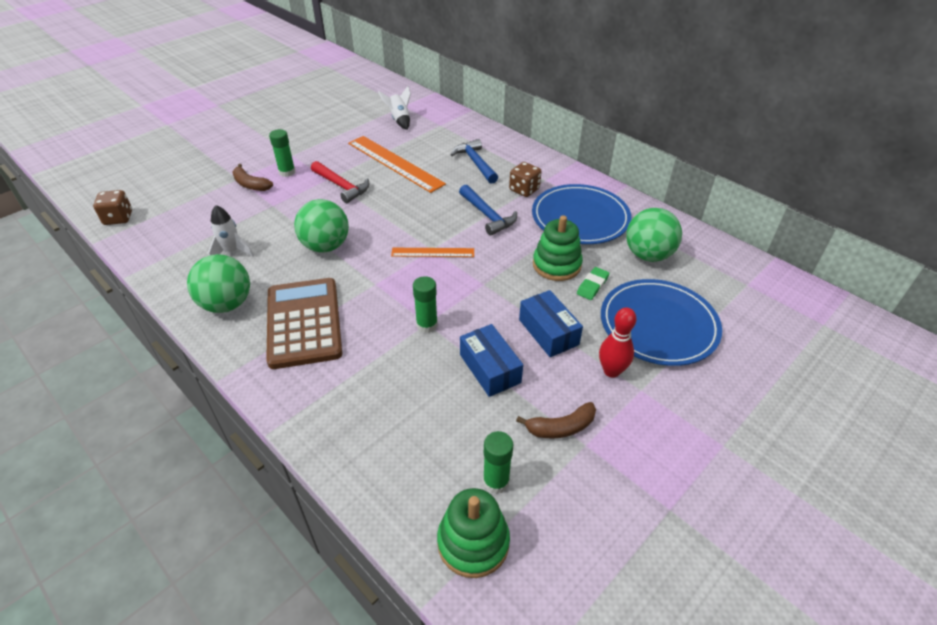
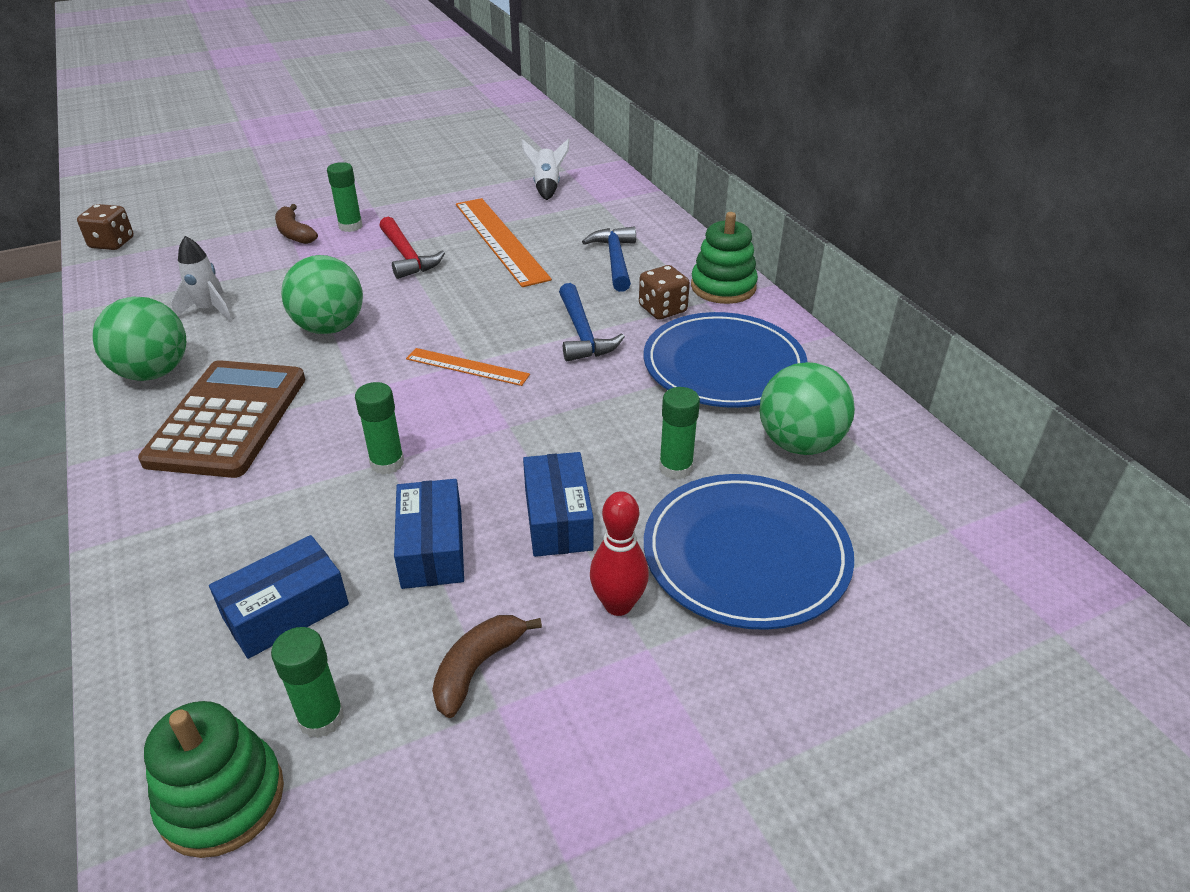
camera: 20 degrees right, 5 degrees down
brown banana [516,402,596,439] -> brown banana turned 120 degrees clockwise [432,615,542,718]
green stacking toy [533,216,583,281] -> green stacking toy moved to [691,212,758,304]
green eraser [577,267,609,300] -> green glue stick [659,387,700,480]
none -> blue box [209,535,349,659]

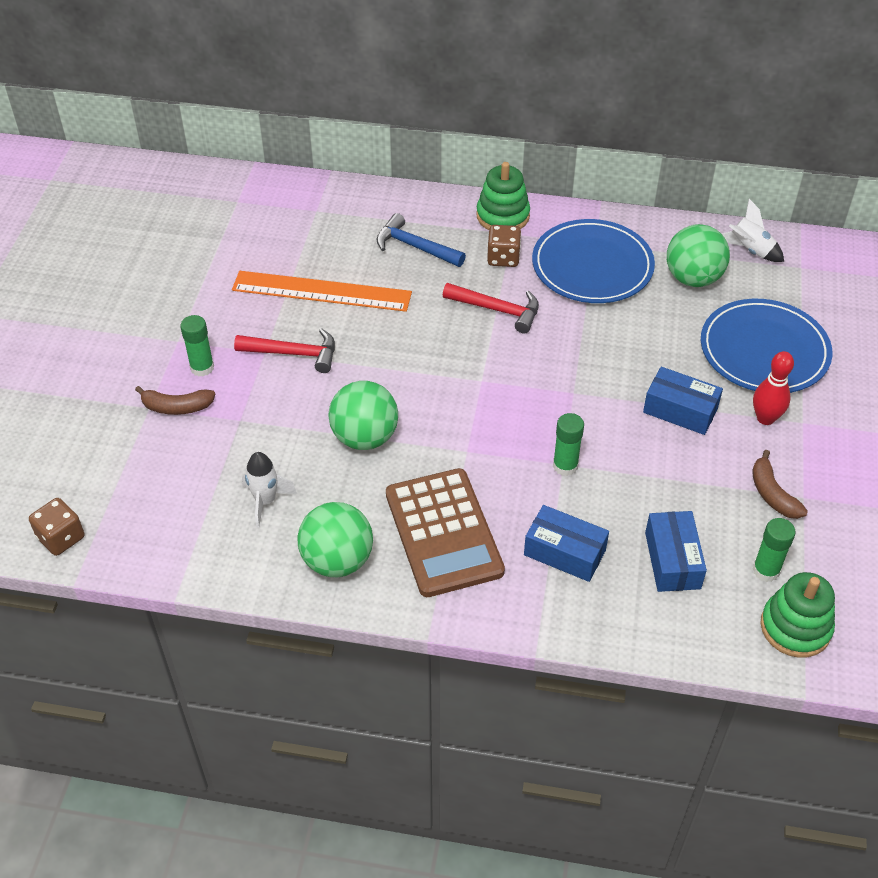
camera: 55 degrees left, 10 degrees up
brown calculator [138,360,306,478] -> brown calculator turned 150 degrees counterclockwise [386,468,505,597]
blue box [394,479,464,589] -> blue box moved to [524,505,609,582]
orange ruler [406,348,530,386] -> none
white rocket [522,138,570,200] -> white rocket moved to [722,199,784,262]
blue hammer [559,283,625,361] -> red hammer [443,283,539,334]
green glue stick [659,387,700,480] -> none

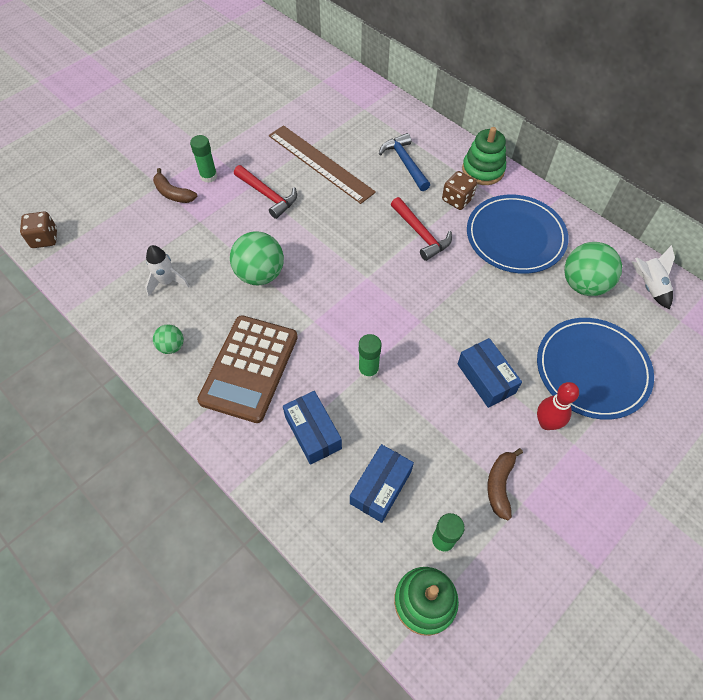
camera: 35 degrees right, 10 degrees up
orange ruler [232,271,412,312] -> brown ruler [269,125,376,204]
green ball [298,502,373,577] -> green ball [153,325,184,354], size x0.53

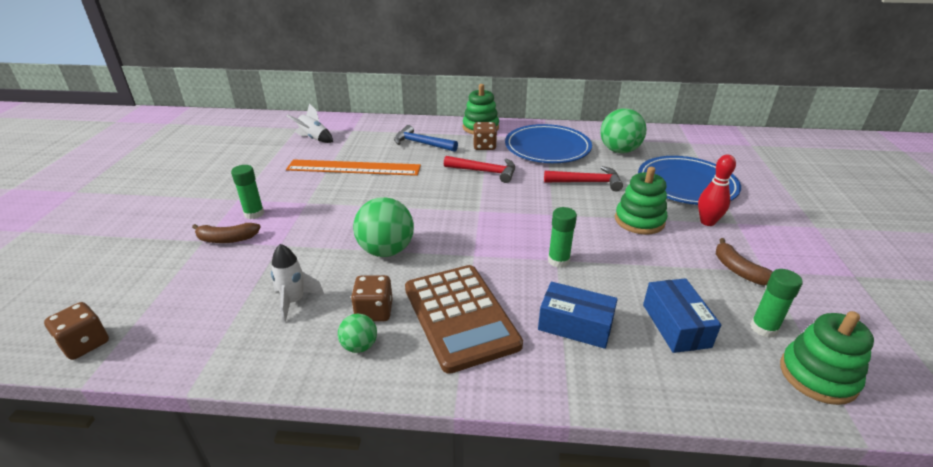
camera: 40 degrees left, 25 degrees down
red hammer [234,165,297,219] -> red hammer moved to [544,166,623,191]
brown ruler [269,125,376,204] -> orange ruler [286,159,421,176]
blue box [458,338,522,408] -> green stacking toy [615,167,667,235]
white rocket [632,245,675,309] -> white rocket moved to [286,104,333,143]
none -> brown dice [351,275,393,321]

